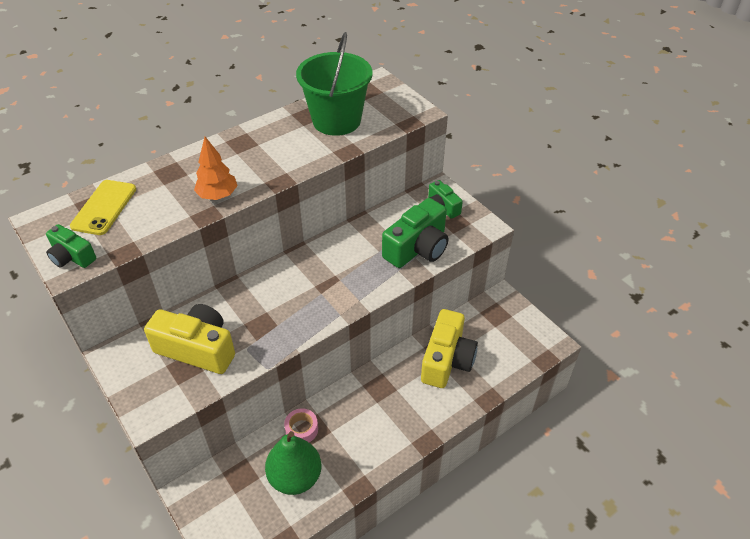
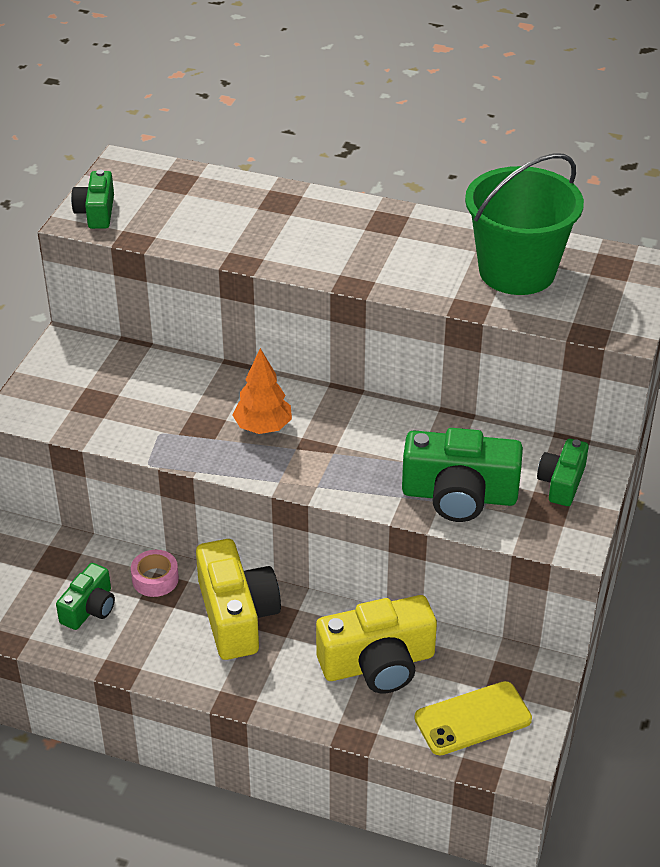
camera: 55 degrees right, 5 degrees down
yellow phone [70,180,136,235] -> yellow phone moved to [414,681,532,755]
yellow camera [144,304,235,374] -> yellow camera moved to [196,539,281,660]
orange tree [194,137,238,200] -> orange tree moved to [233,348,292,434]
green pear [265,431,321,495] -> green camera [56,563,115,630]

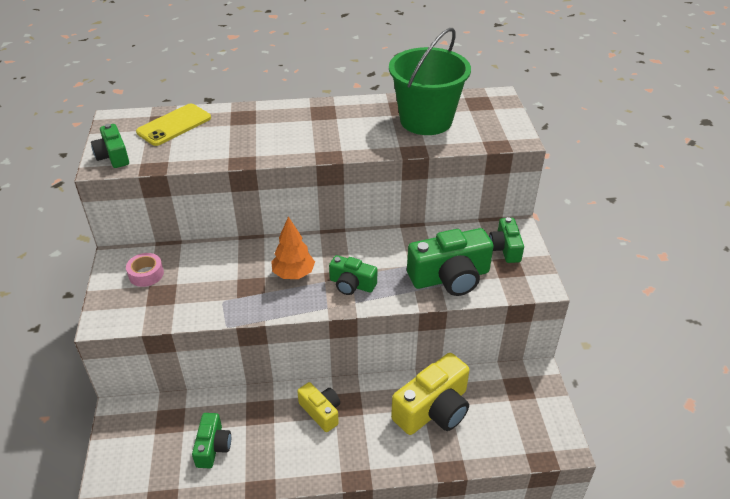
camera: 25 degrees left, 0 degrees up
pink tape [131,550,179,597] -> pink tape moved to [126,253,164,287]
yellow camera [196,539,281,660] -> yellow camera [297,382,340,432], size x0.57
yellow phone [414,681,532,755] -> yellow phone moved to [136,104,211,146]
none -> green camera [329,255,377,295]

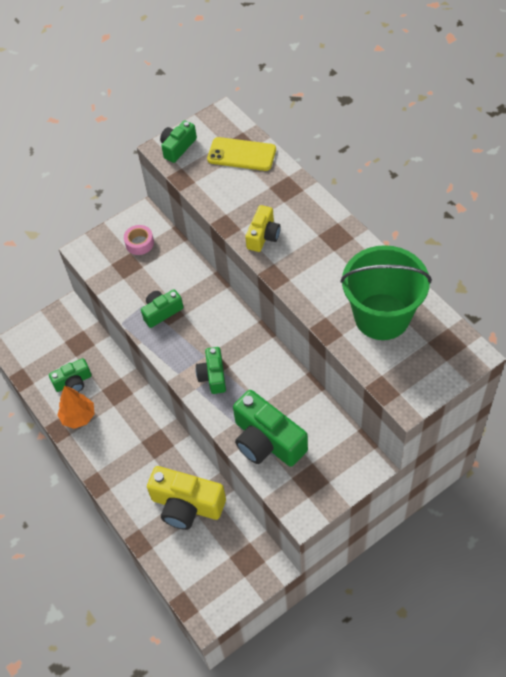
camera: 65 degrees right, 15 degrees up
orange tree [271,216,315,279] -> orange tree moved to [57,385,95,429]
yellow camera [297,382,340,432] -> yellow camera moved to [245,205,281,252]
green camera [489,217,524,263] -> green camera moved to [141,289,183,328]

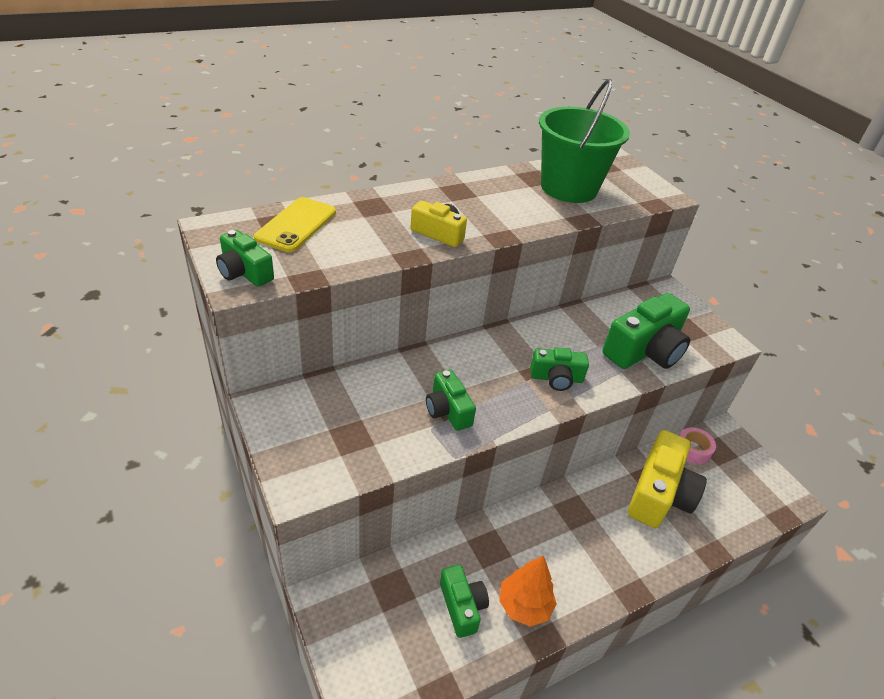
camera: 90 degrees left, 15 degrees down
pink tape [124,225,154,255] -> pink tape moved to [679,427,716,464]

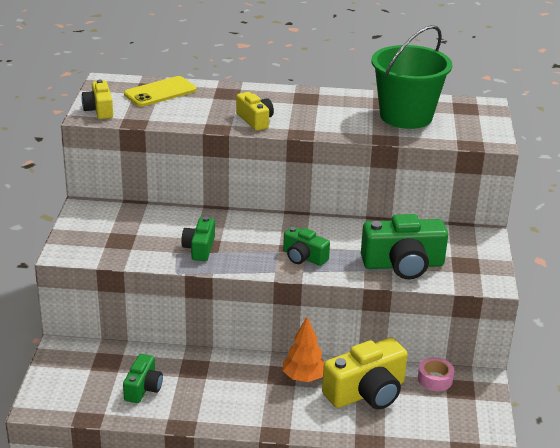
camera: 35 degrees right, 10 degrees down
green camera [216,230,274,287] -> yellow camera [82,79,113,119]
orange tree [499,555,557,627] -> orange tree moved to [283,317,324,382]

